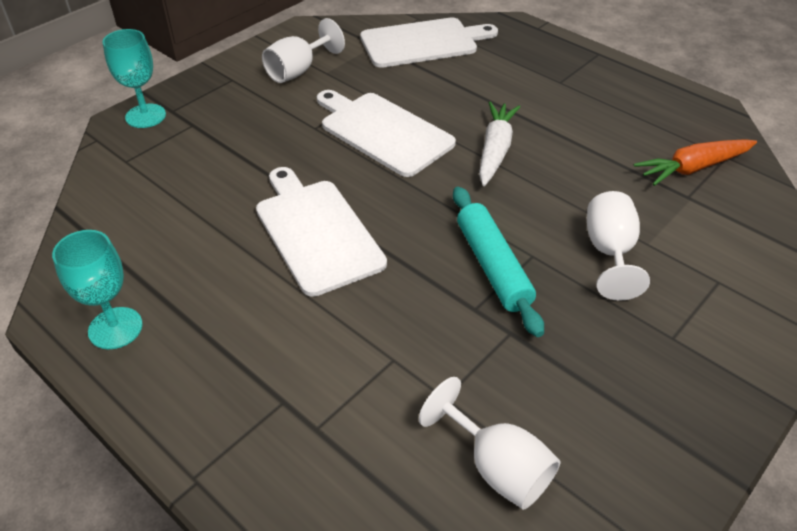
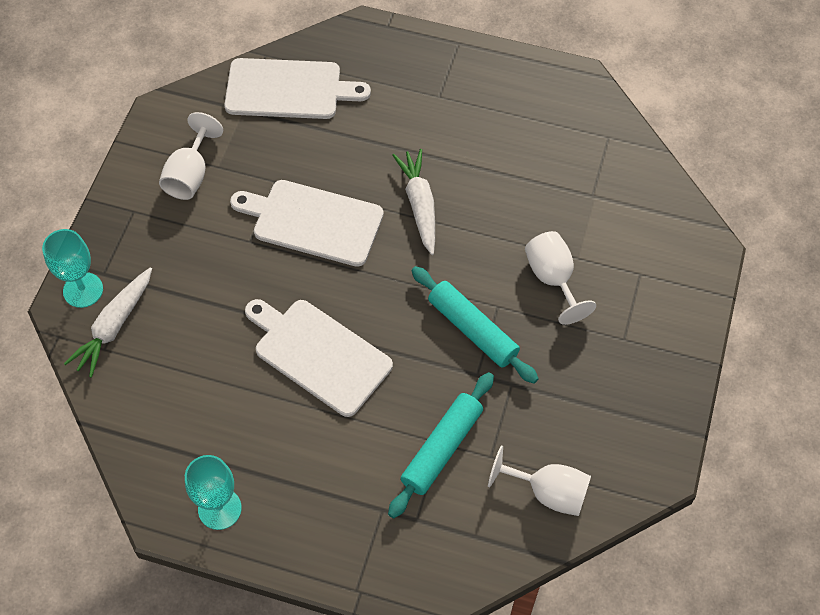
camera: 25 degrees left, 15 degrees up
white cutting board [360,17,498,68] -> white cutting board turned 45 degrees clockwise [224,58,371,119]
orange carrot [634,139,757,186] -> none
none -> white carrot [64,267,152,378]
none -> turquoise rolling pin [388,372,494,518]

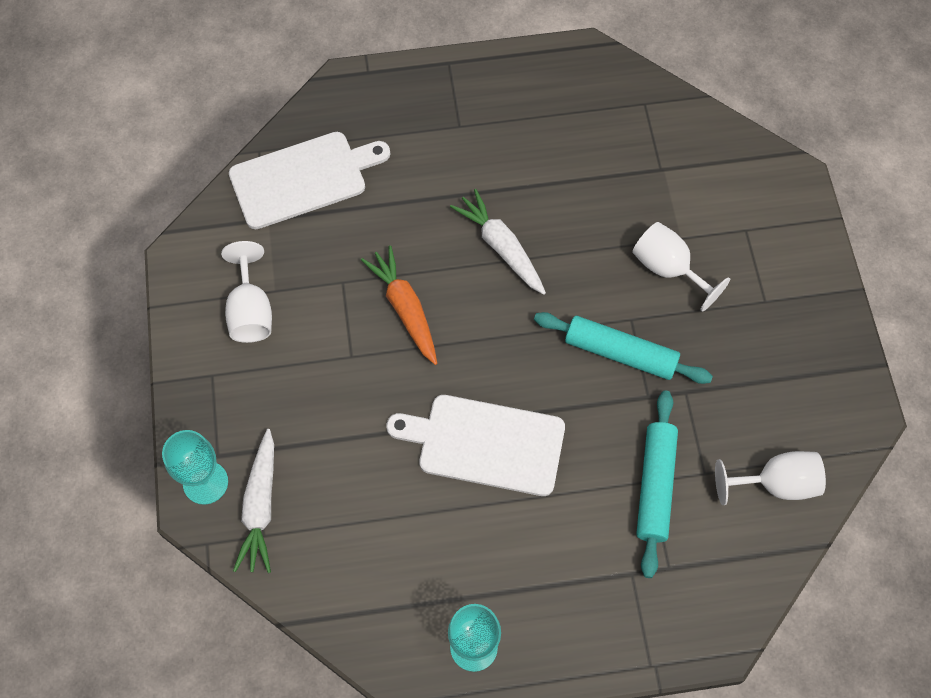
camera: 25 degrees left, 5 degrees up
white cutting board [230,180,384,267] -> orange carrot [361,245,437,365]

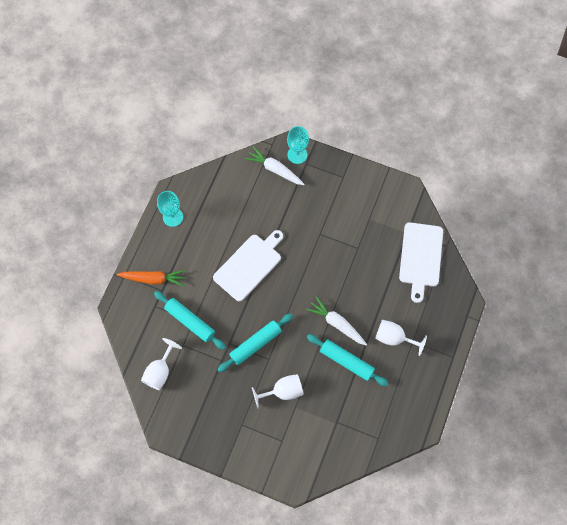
camera: 120 degrees right, 5 degrees up
white goblet [221,241,272,343] -> white goblet moved to [375,320,427,356]
orange carrot [361,245,437,365] -> orange carrot moved to [117,270,185,286]
white carrot [450,189,546,295] -> white carrot turned 135 degrees counterclockwise [306,296,367,345]
none -> turquoise rolling pin [307,334,389,386]

